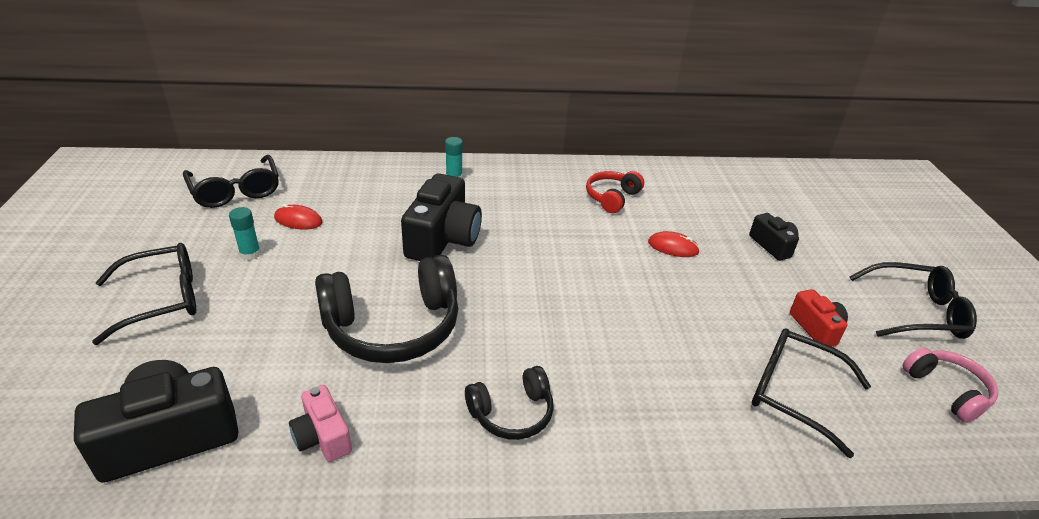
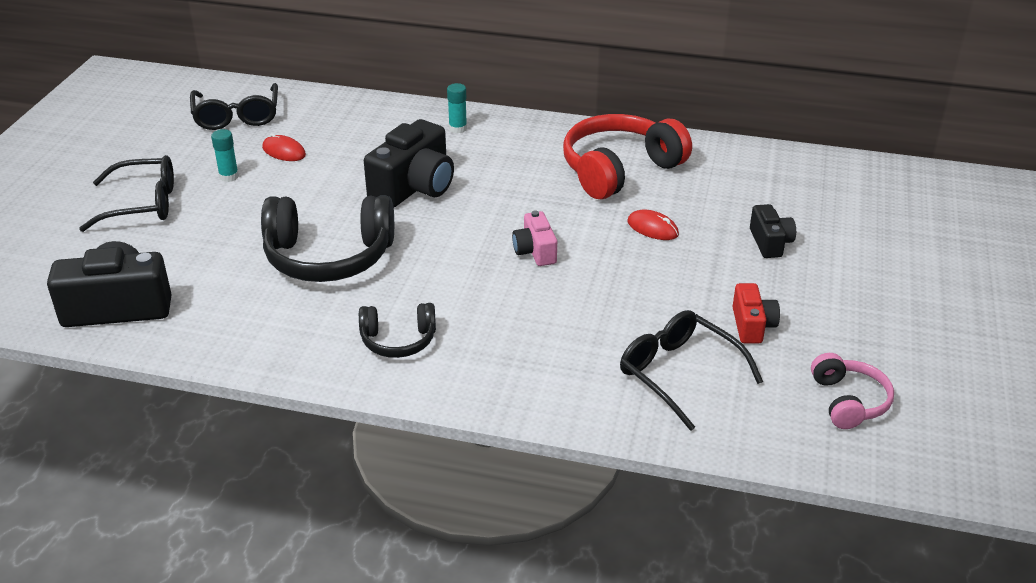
camera: 20 degrees right, 0 degrees up
pink camera [289,385,352,462] -> pink camera moved to [512,211,557,266]
red headphones [586,171,644,213] -> red headphones [563,114,692,199], size x1.85
black glasses [849,262,977,339] -> none

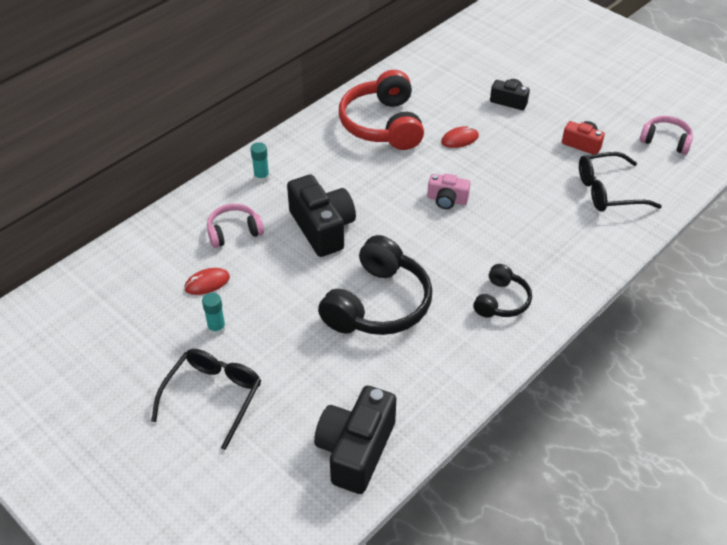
camera: 60 degrees left, 10 degrees up
black glasses [190,83,278,130] -> none
none -> pink headphones [207,204,264,248]

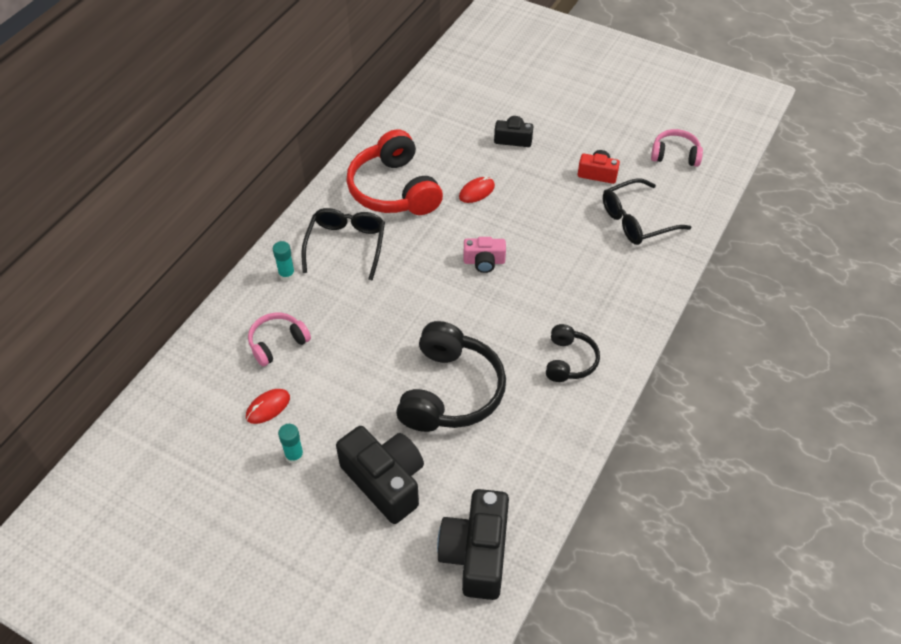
camera: 15 degrees left, 5 degrees up
black glasses [151,349,261,450] -> black glasses moved to [301,208,385,281]
black camera [287,175,356,257] -> black camera moved to [336,426,424,524]

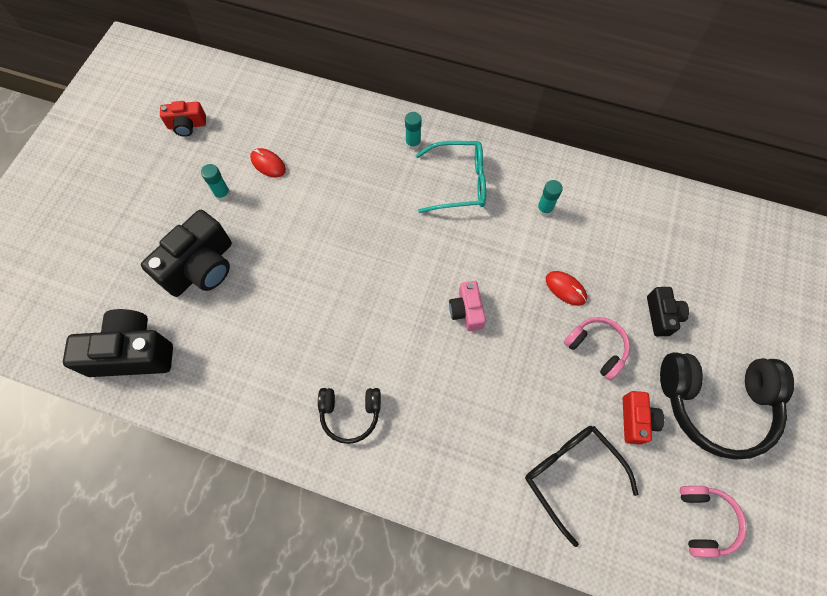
camera: 80 degrees right, 15 degrees up
pink headphones [248,313,311,367] -> pink headphones moved to [564,317,630,380]
black glasses [301,208,385,281] -> turquoise glasses [416,141,486,213]
red headphones [346,129,443,215] -> turquoise glue stick [537,180,563,216]
black headphones [396,321,506,432] -> black headphones moved to [660,352,794,460]
none -> red camera [160,101,206,137]

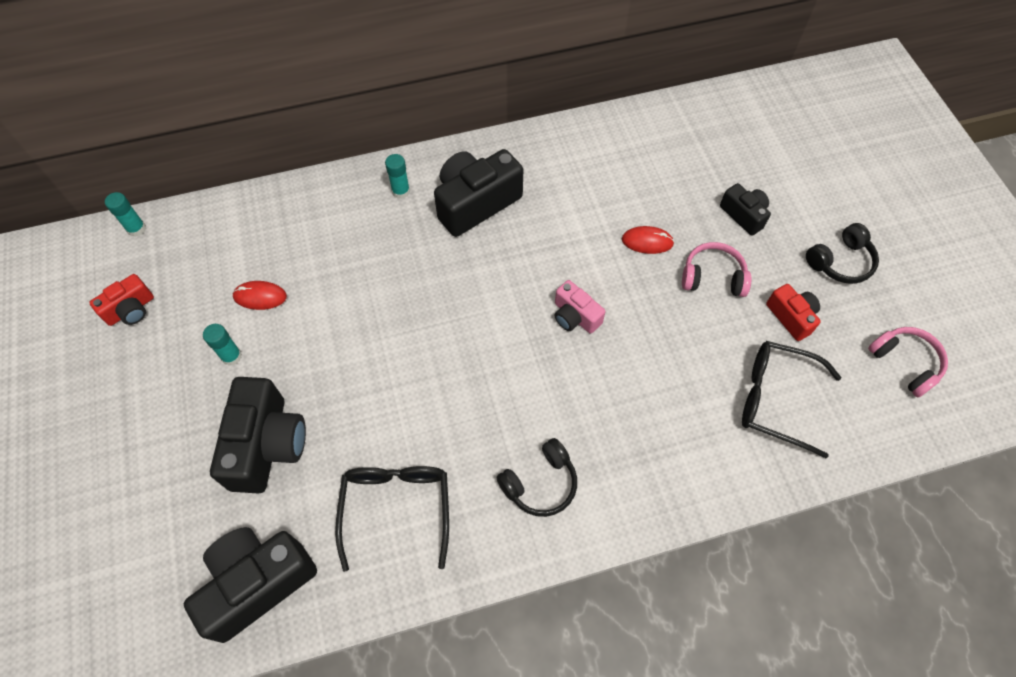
camera: 35 degrees left, 5 degrees down
turquoise glasses [416,141,486,213] -> black camera [434,149,523,237]
turquoise glue stick [537,180,563,216] -> turquoise glue stick moved to [105,192,146,237]
black headphones [660,352,794,460] -> black headphones [806,223,879,284], size x0.54
none -> black glasses [335,466,449,572]

